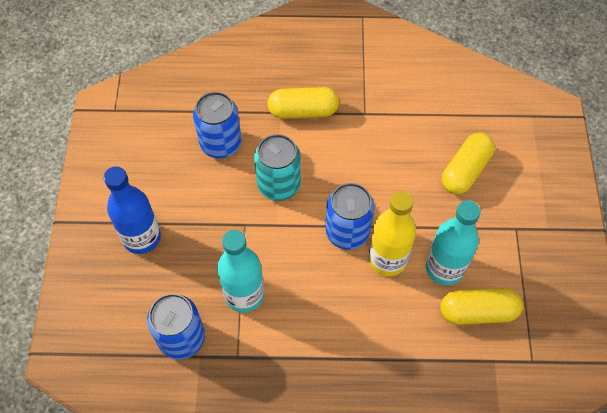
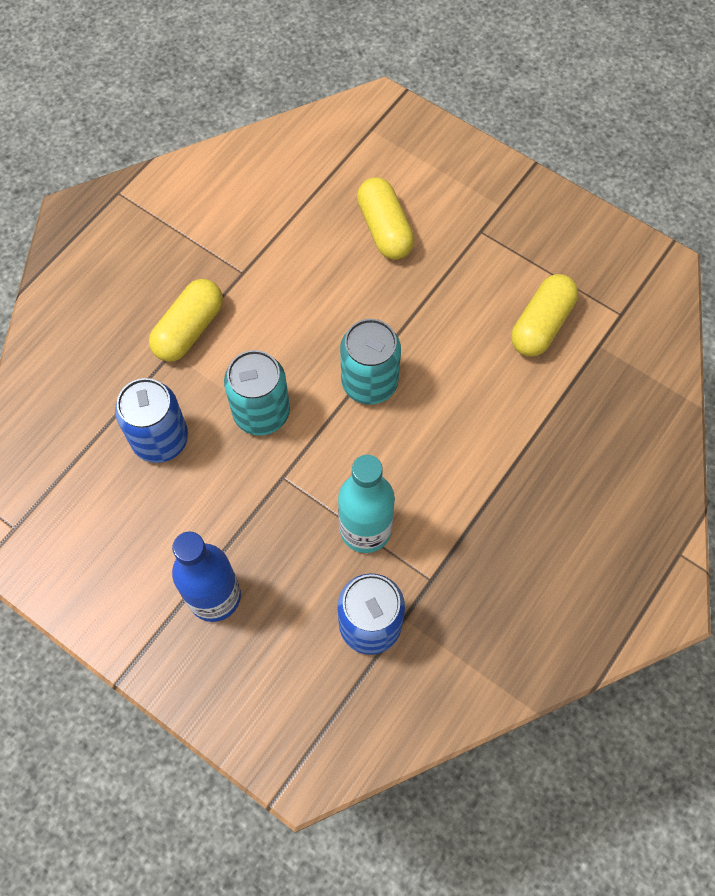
camera: 55 degrees left, 5 degrees up
blue can [325,183,374,250] -> turquoise can [340,319,401,405]
yellow bottle [368,191,416,276] -> none
turquoise bottle [426,200,481,285] -> none

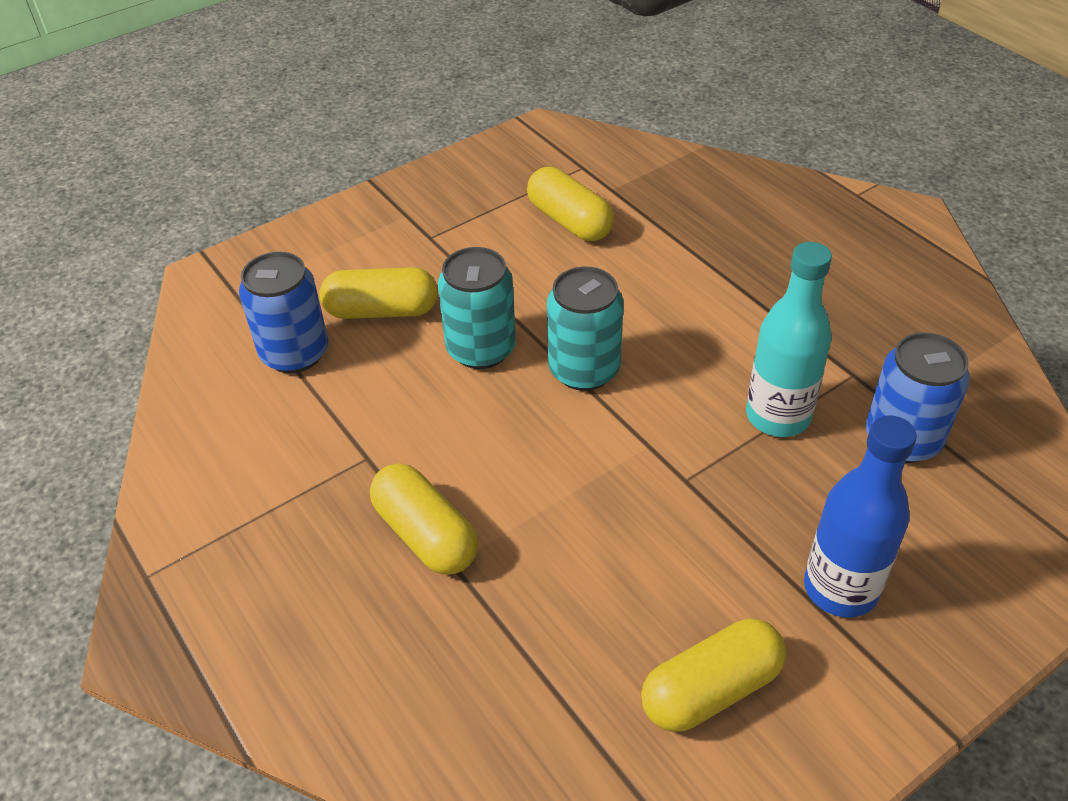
camera: 70 degrees left, 20 degrees down
blue can [115,378,188,463] -> blue can moved to [239,252,328,373]
turquoise can [224,350,290,435] -> turquoise can moved to [438,247,516,369]
none -> yellow capsule [641,618,786,732]

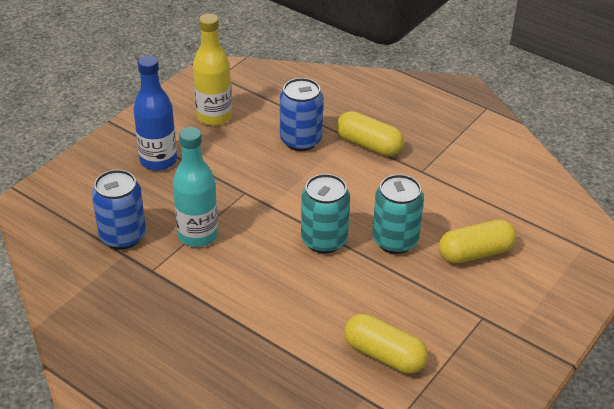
camera: 160 degrees right, 5 degrees down
blue can [239,252,328,373] -> blue can moved to [280,78,323,151]
yellow capsule [641,618,786,732] -> yellow bottle [193,14,232,126]

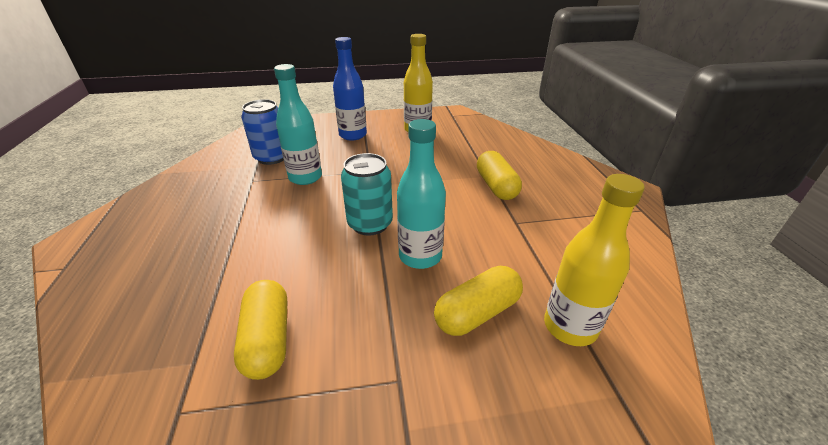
camera: 45 degrees right, 5 degrees down
blue can [280,78,323,151] -> none
turquoise can [372,174,424,254] -> turquoise bottle [397,119,446,269]
yellow capsule [439,219,516,264] -> yellow capsule turned 60 degrees counterclockwise [434,266,523,336]
none -> yellow bottle [544,174,645,346]

